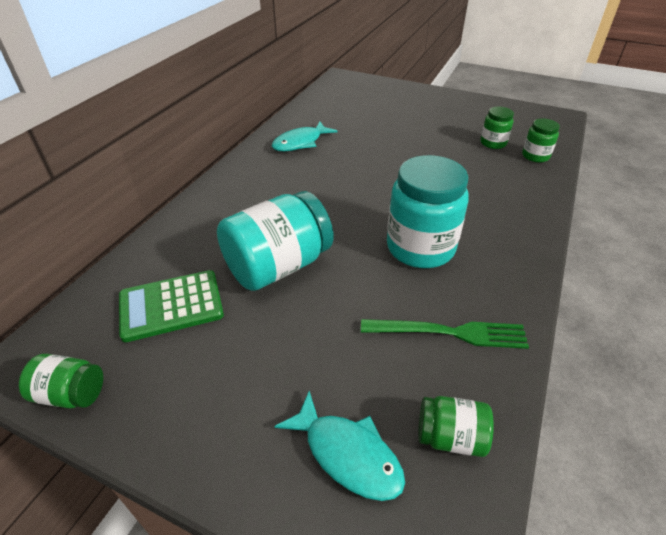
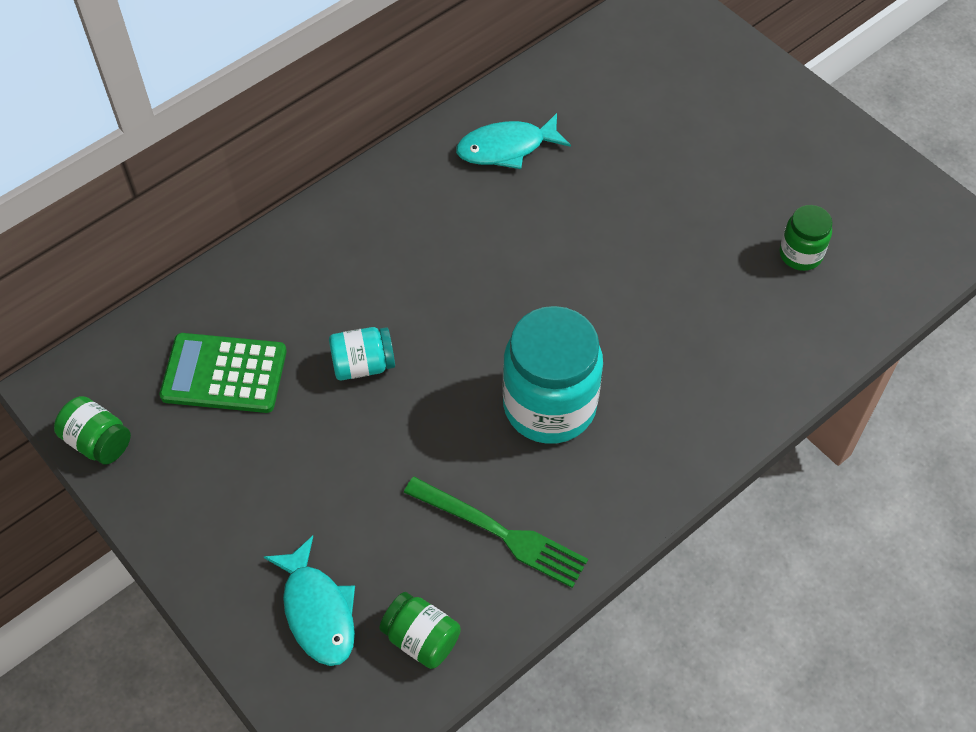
camera: 25 degrees right, 15 degrees up
turquoise jar [217,191,333,291] -> turquoise jar [329,327,395,380], size x0.50
green jar [522,118,560,163] -> none

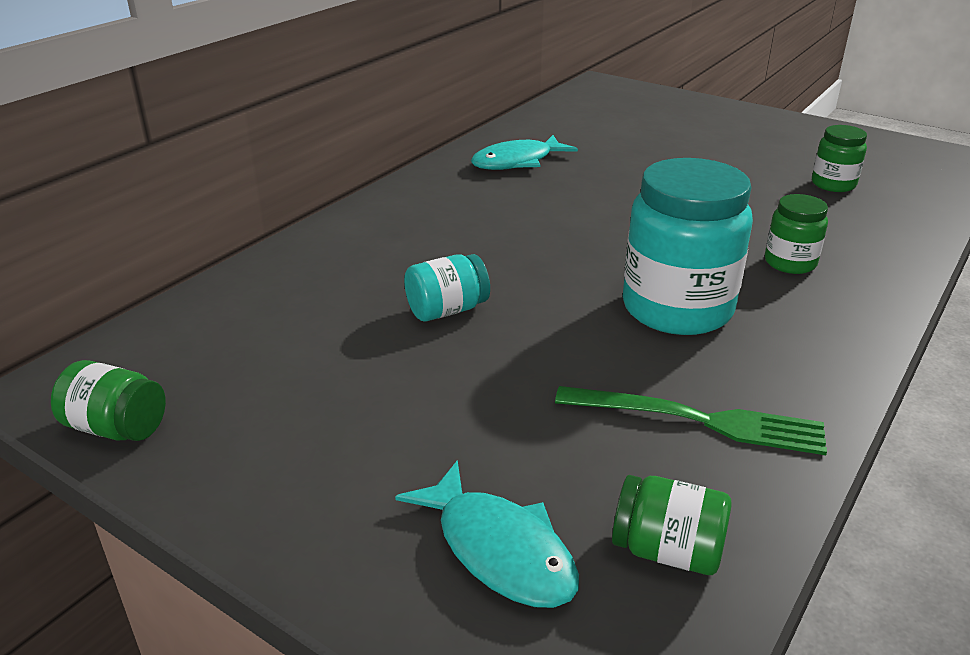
camera: 15 degrees left, 25 degrees down
green calculator [160,333,287,413] -> none
none -> green jar [765,194,828,274]

